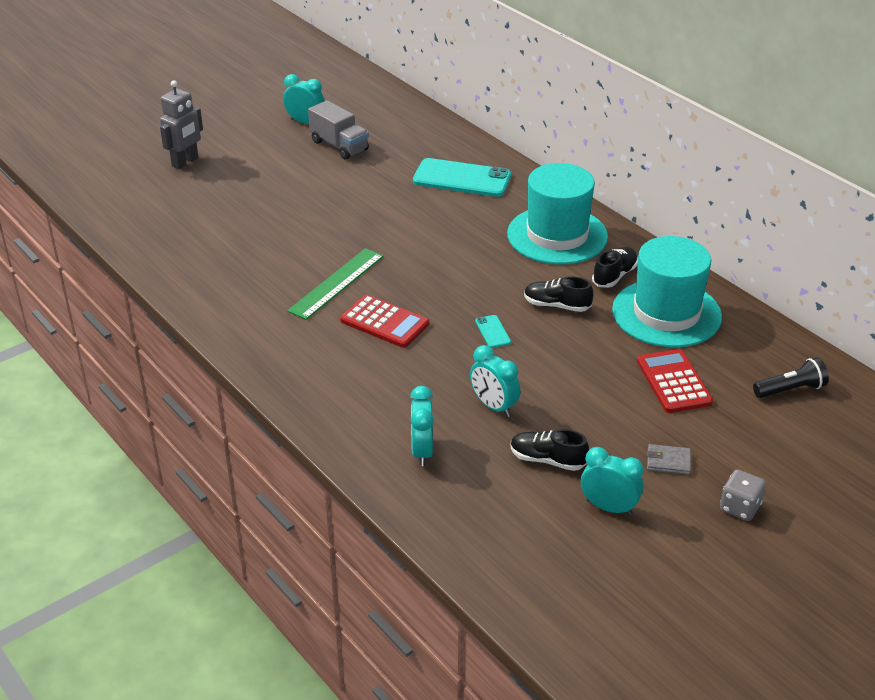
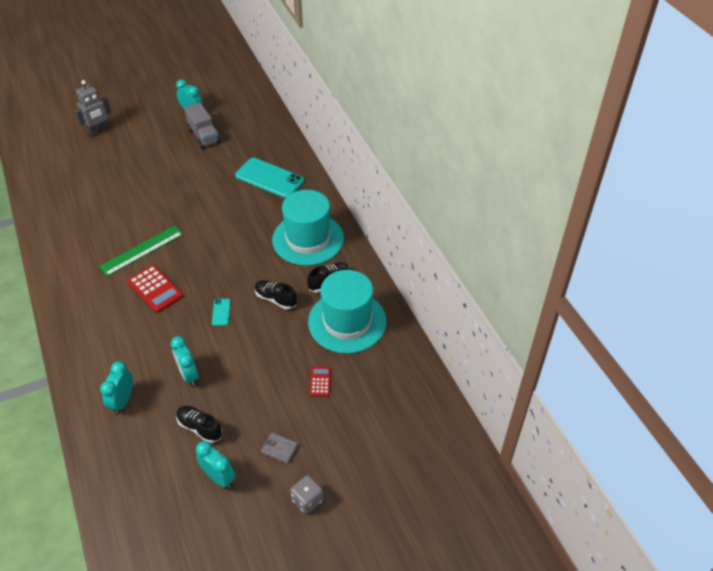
camera: 15 degrees right, 10 degrees up
red calculator [637,349,713,413] -> red calculator [309,367,331,397], size x0.57
black flashlight [753,357,829,398] -> none

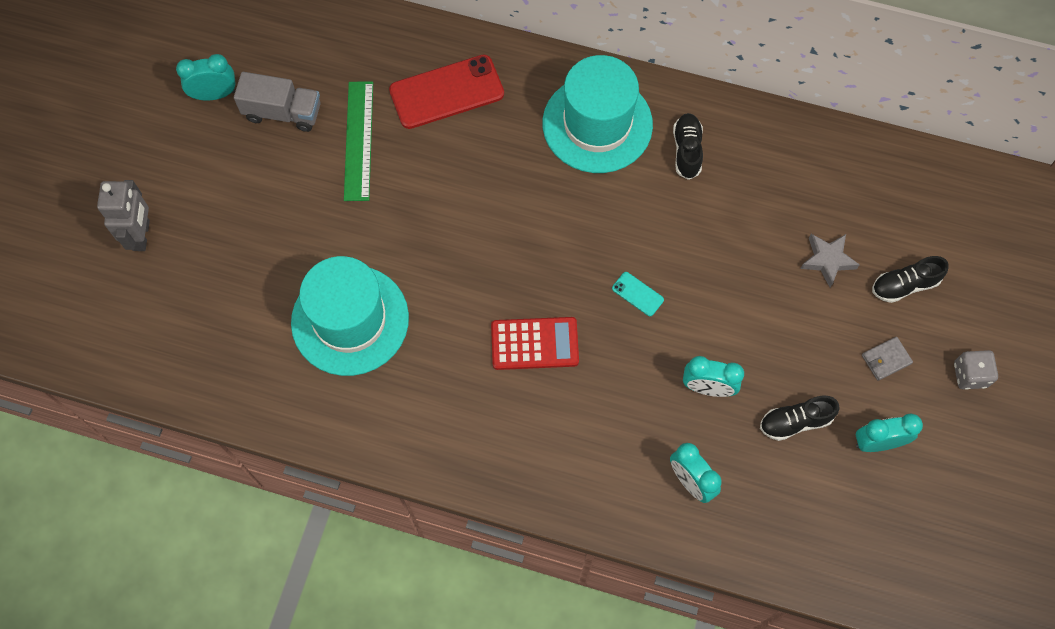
camera: 50 degrees left, 20 degrees up
green ruler [99,225,183,277] -> green ruler moved to [344,81,373,201]
turquoise phone [235,158,304,198] -> red phone [389,55,504,129]
black shoe [255,280,297,309] -> black shoe moved to [872,256,949,303]
turquoise hat [308,270,387,354] -> turquoise hat moved to [291,256,409,376]
red calculator [309,367,331,397] -> grey star [800,234,860,287]

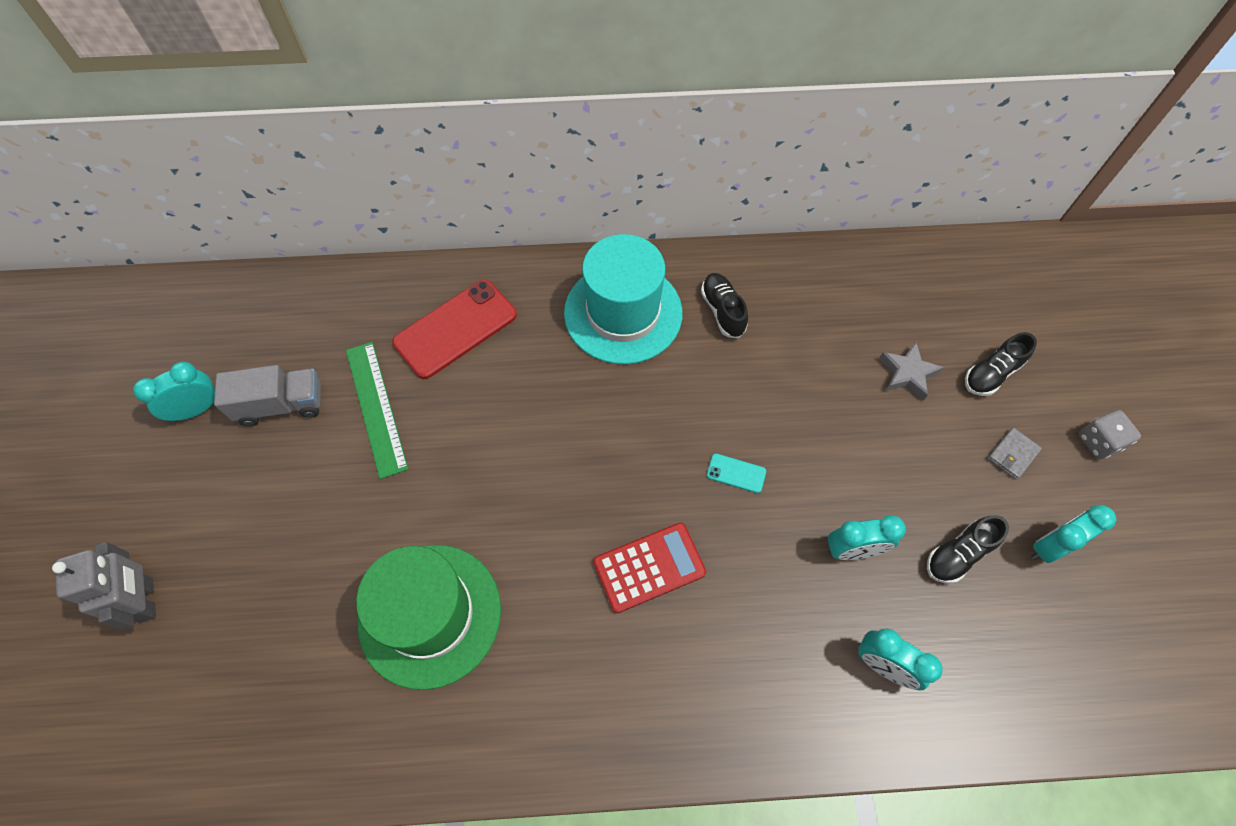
camera: 20 degrees left, 5 degrees down
turquoise hat [291,256,409,376] -> green hat [356,545,501,690]

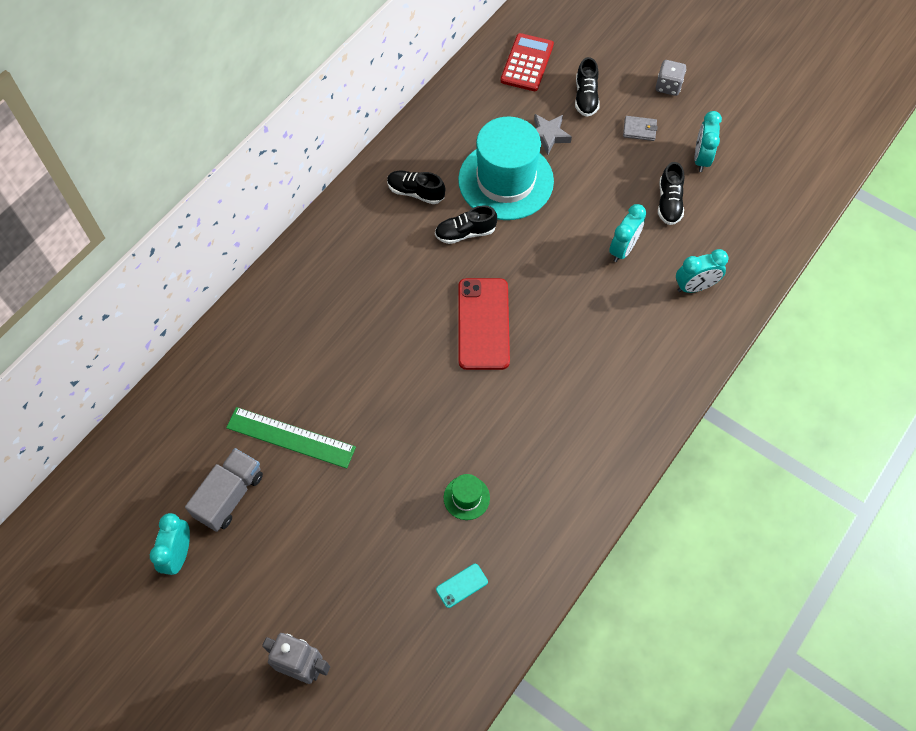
camera: 50 degrees left, 0 degrees up
green hat [356,545,501,690] -> green hat [444,474,490,520], size x0.42
red phone [392,280,517,379] -> red phone moved to [458,278,510,370]
turquoise hat [564,234,682,364] -> turquoise hat moved to [458,117,554,220]
red calculator [593,522,706,613] -> red calculator moved to [500,33,554,91]
turquoise phone [707,453,766,493] -> turquoise phone moved to [436,564,488,608]
grey wallet [988,428,1042,480] -> grey wallet turned 75 degrees counterclockwise [623,116,658,141]
none -> black shoe [435,206,497,244]

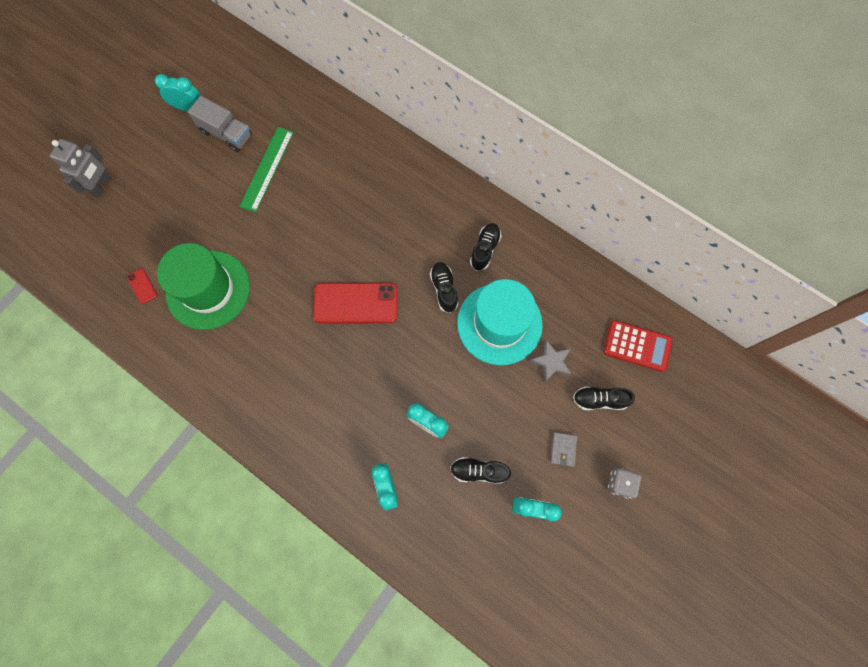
camera: 90 degrees right, 10 degrees up
turquoise phone [436,564,488,608] -> red phone [127,268,157,304]
green hat [444,474,490,520] -> green hat [157,243,250,330], size x2.39

